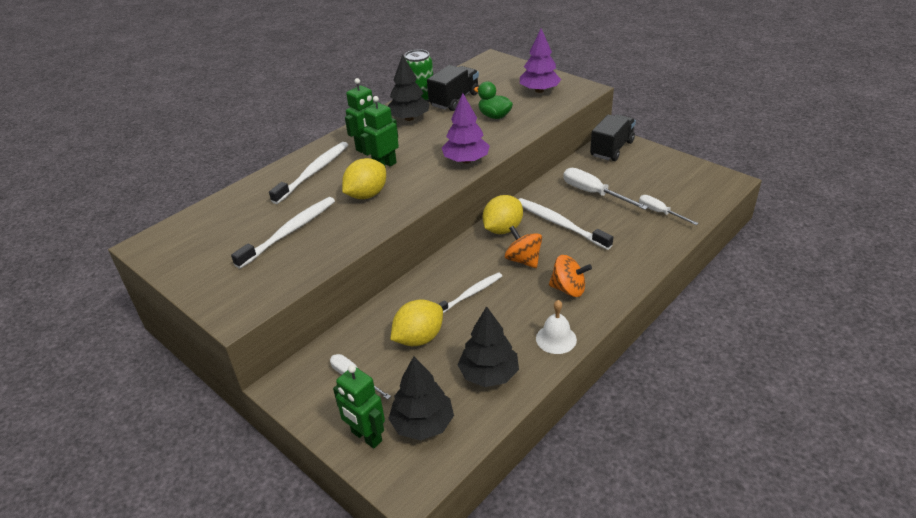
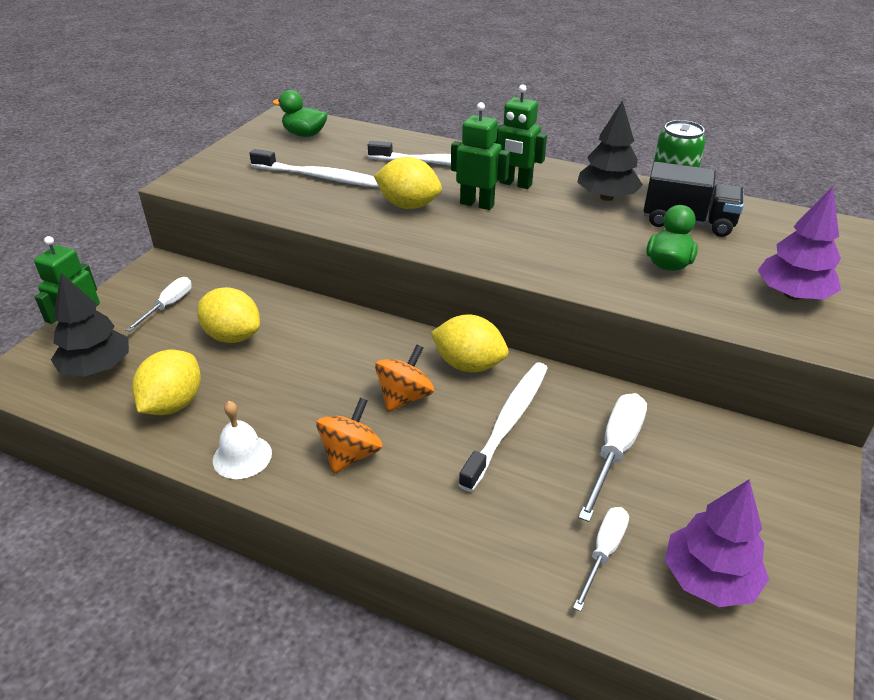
camera: 70 degrees right, 0 degrees up
white toothbrush [438,272,502,313] -> none
purple tree [442,93,490,163] -> purple tree moved to [665,479,769,607]
black tree [457,306,519,387] -> yellow lemon [132,350,201,415]
orange spinning top [549,255,592,297] -> orange spinning top turned 150 degrees counterclockwise [316,398,382,474]
black truck [590,114,636,161] -> none
none -> green duck [273,90,327,137]

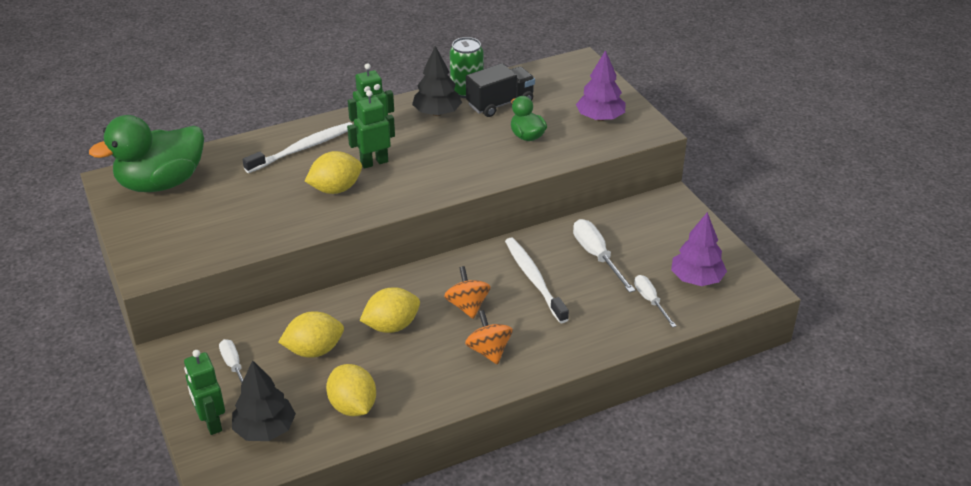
camera: 50 degrees left, 0 degrees up
white bell [213,401,272,479] -> none
white toothbrush [249,149,379,188] -> none
green duck [273,90,327,137] -> green duck [89,115,204,192], size x2.01
yellow lemon [431,314,508,372] -> yellow lemon moved to [359,287,420,333]

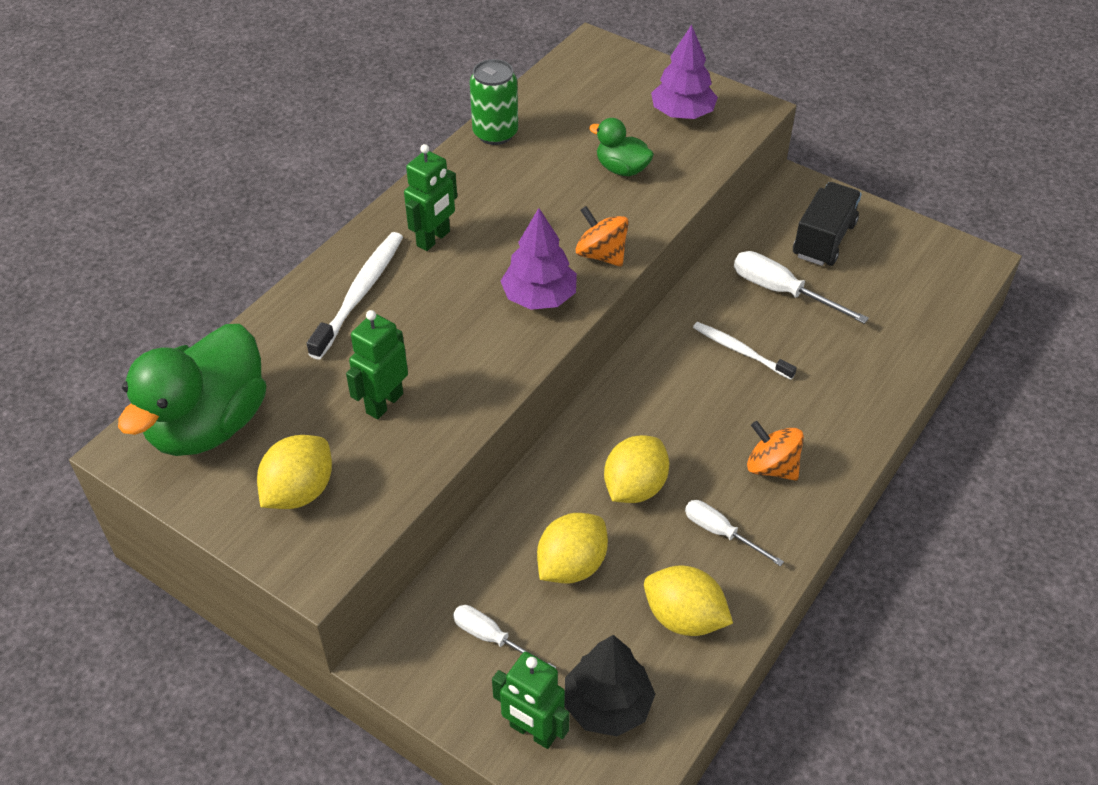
camera: 30 degrees left, 10 degrees up
yellow lemon [305,151,362,194] -> yellow lemon moved to [257,435,332,509]
green robot [347,90,395,169] -> green robot moved to [346,310,408,419]
black tree [412,46,462,116] -> none
orange spinning top [444,266,491,319] -> orange spinning top moved to [576,206,629,267]
black truck [466,63,535,117] -> black truck moved to [793,182,862,266]
white toothbrush [505,238,569,323] -> white toothbrush [693,322,797,380], size x0.66
white screwdriver [634,275,676,327] -> white screwdriver moved to [685,500,784,566]
purple tree [671,212,727,286] -> purple tree moved to [501,208,577,310]

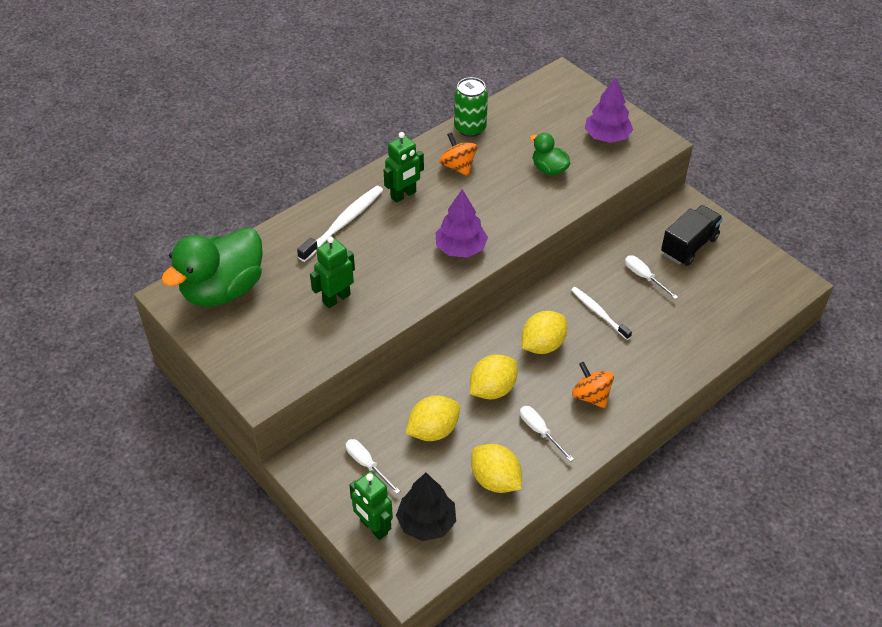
camera: 15 degrees right, 0 degrees up
yellow lemon [257,435,332,509] -> yellow lemon moved to [522,311,567,354]
orange spinning top [576,206,629,267] -> orange spinning top moved to [439,132,477,176]
white screwdriver [734,251,869,324] -> white screwdriver [625,255,678,299], size x0.65

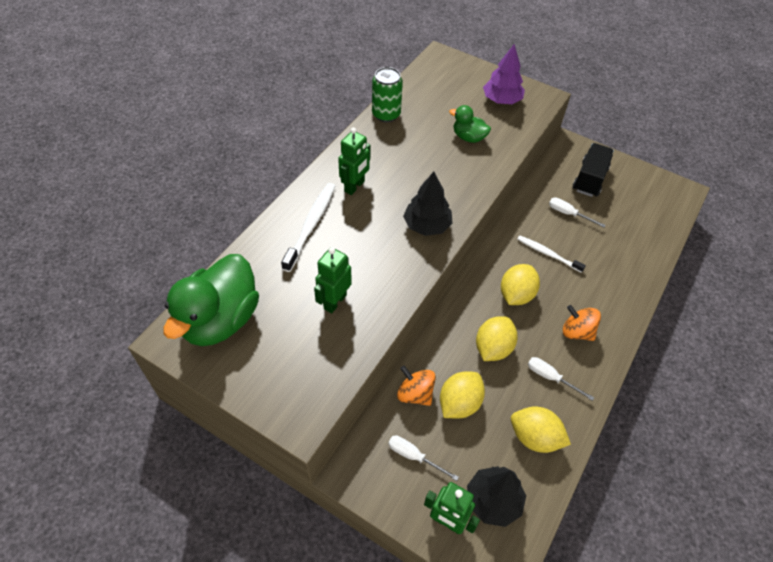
camera: 20 degrees left, 5 degrees up
purple tree [435,189,488,258] -> black tree [403,172,453,236]
orange spinning top [439,132,477,176] -> orange spinning top moved to [397,366,436,406]

